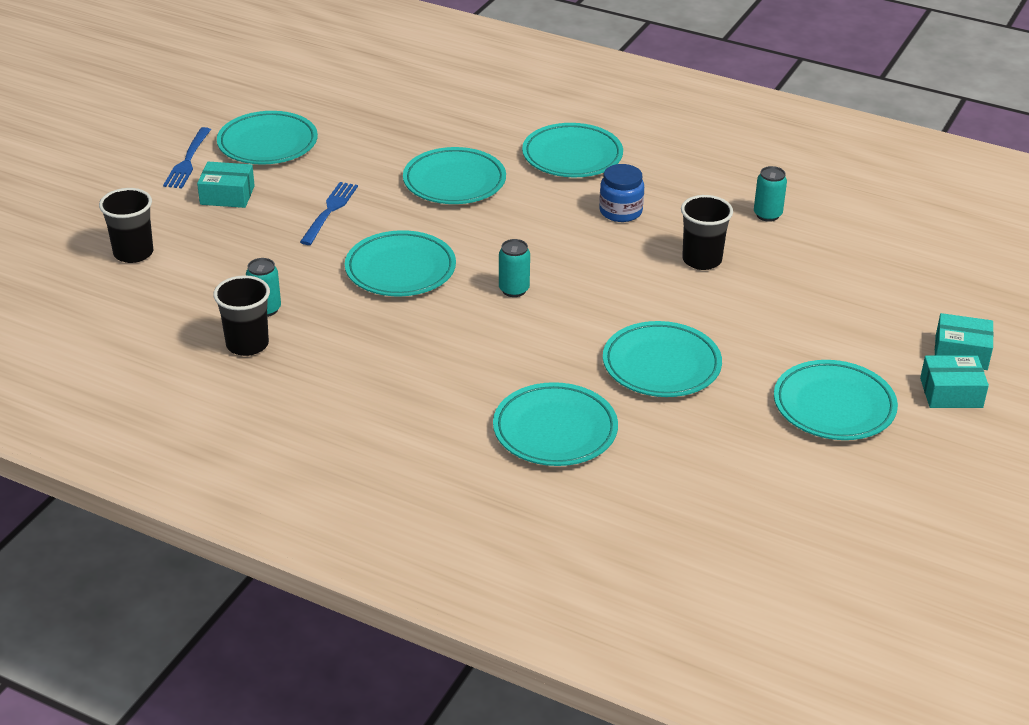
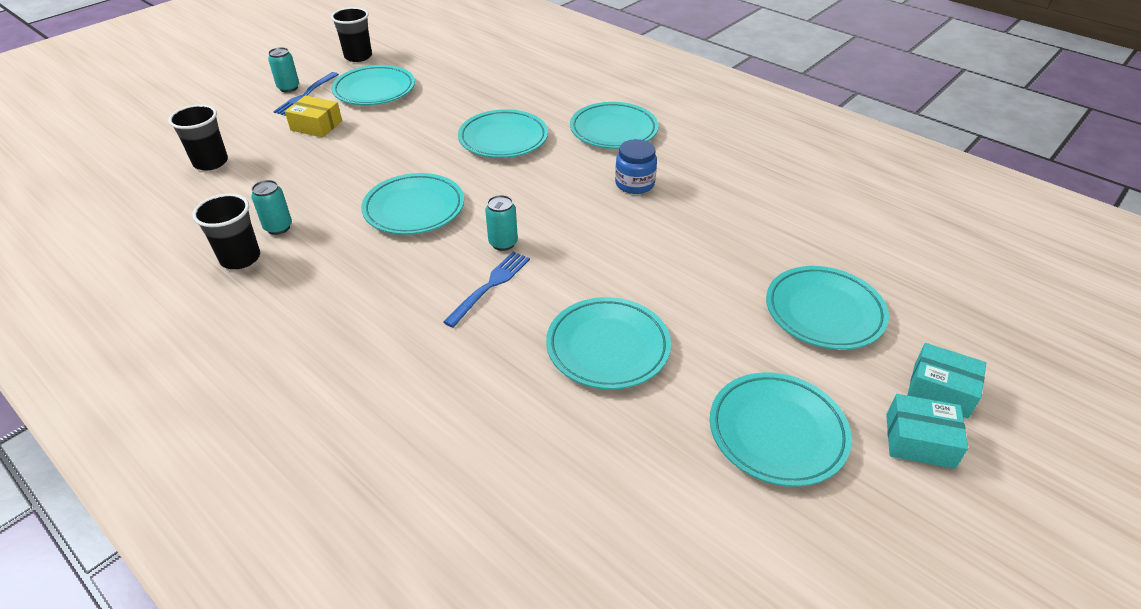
camera: 15 degrees right, 5 degrees up
turquoise box [197,162,255,208] -> yellow box [285,95,342,137]
blue fork [300,182,358,245] -> blue fork moved to [443,251,530,327]
turquoise plate [493,382,618,466] -> turquoise plate moved to [766,266,889,350]
black cup [681,195,733,270] -> black cup moved to [331,7,372,62]
turquoise can [754,166,787,222] -> turquoise can moved to [268,47,299,92]

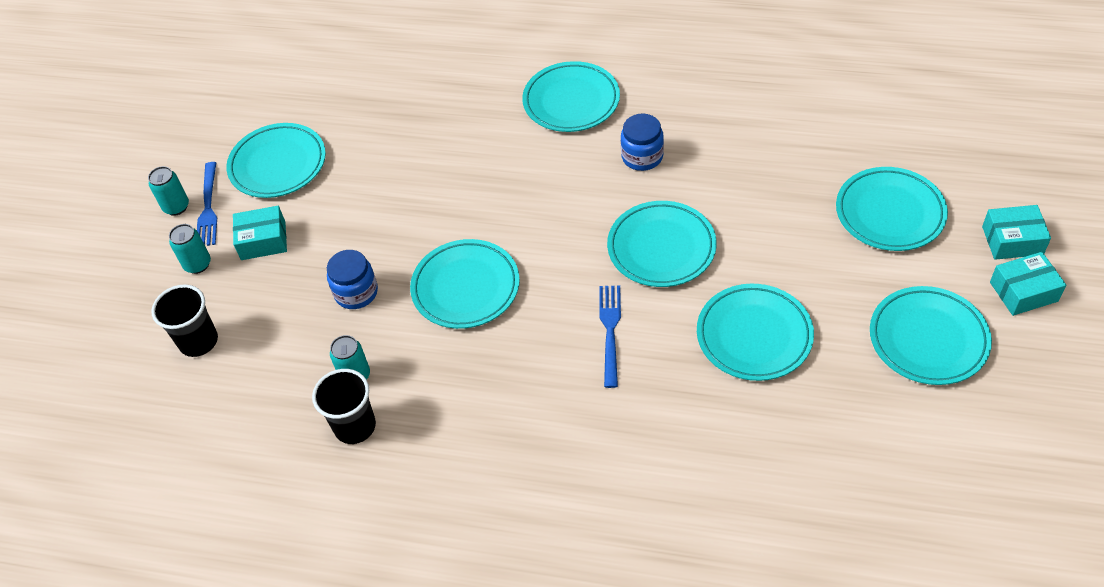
camera: 25 degrees left, 10 degrees up
yellow box [285,95,342,137] -> turquoise box [233,206,287,260]
black cup [331,7,372,62] -> none
turquoise plate [458,109,548,158] -> turquoise plate moved to [607,201,717,287]
turquoise can [485,195,518,251] -> turquoise can moved to [169,224,211,274]
none -> blue jar [327,250,378,309]

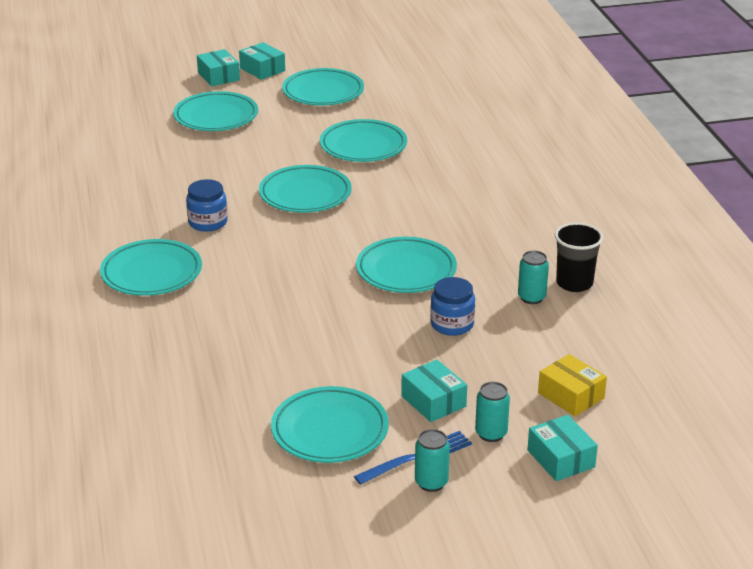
camera: 120 degrees left, 20 degrees down
black cup [151,284,218,357] -> yellow box [538,354,607,416]
blue fork [599,285,621,388] -> none
none -> turquoise box [527,415,598,481]

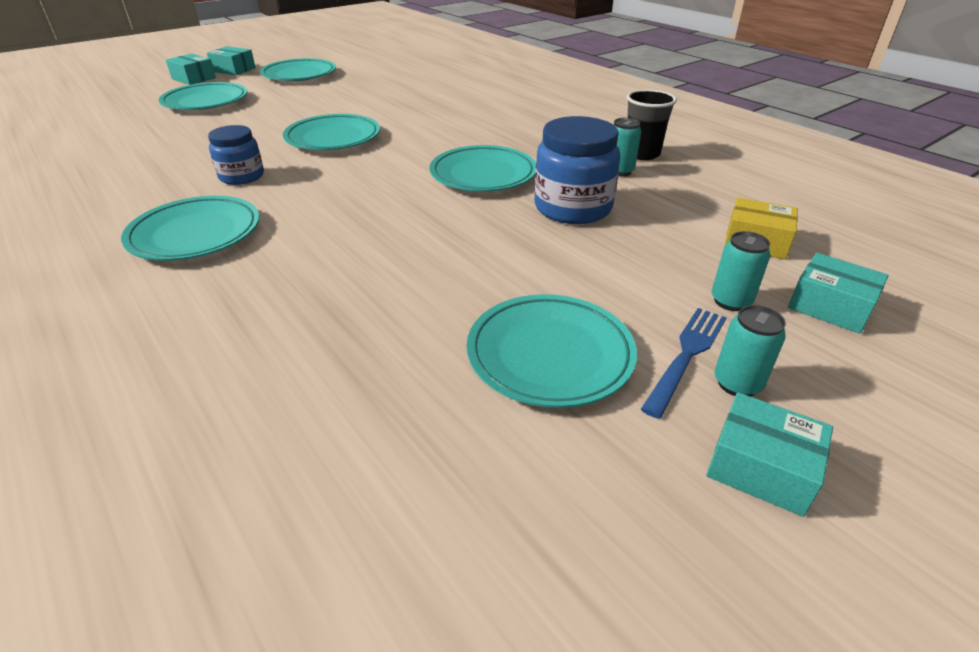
camera: 25 degrees left, 5 degrees up
turquoise plate [320,119,407,162] -> none
turquoise box [401,360,467,422] -> turquoise box moved to [706,392,833,517]
blue jar [430,277,475,336] -> blue jar [534,116,620,224], size x1.61

